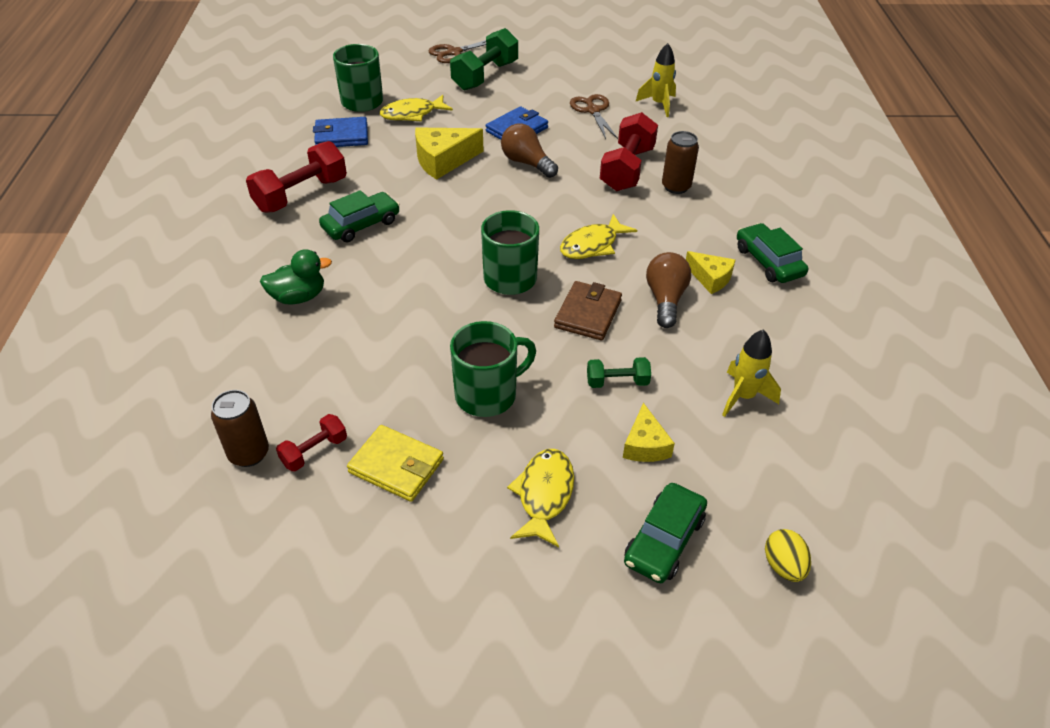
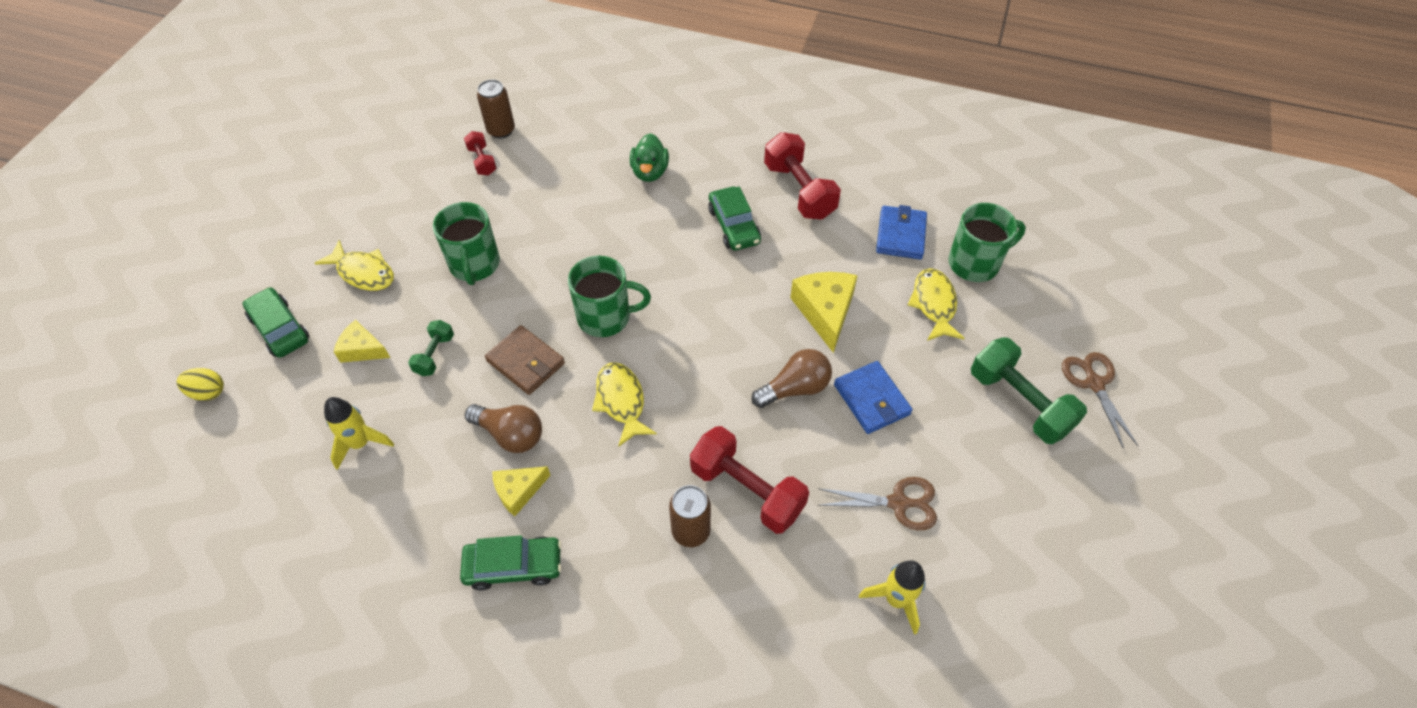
camera: 110 degrees right, 10 degrees up
yellow wallet [347,425,444,502] -> none

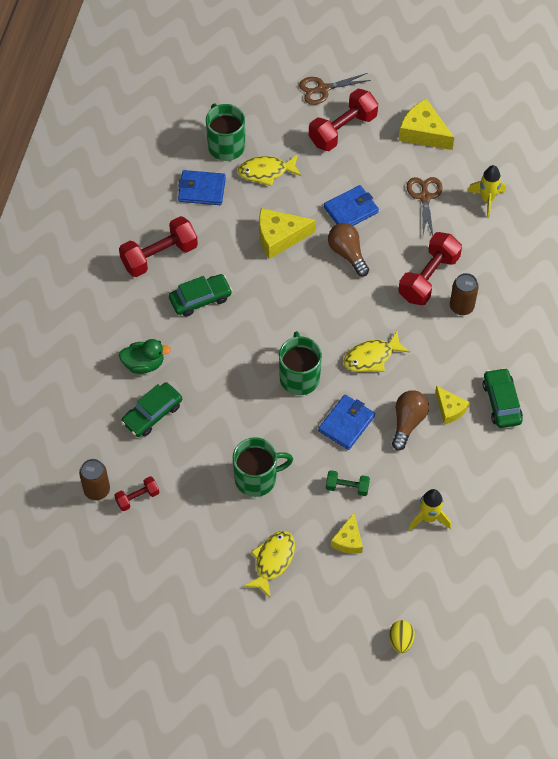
camera: 95 degrees left, 5 degrees up
green car [243,287,309,358] -> green car moved to [121,382,182,437]
brown wallet [485,325,565,395] -> blue wallet [318,395,375,450]
green dumbbell [971,337,1087,444] -> red dumbbell [309,89,378,151]
none -> yellow cheese [399,99,454,150]

